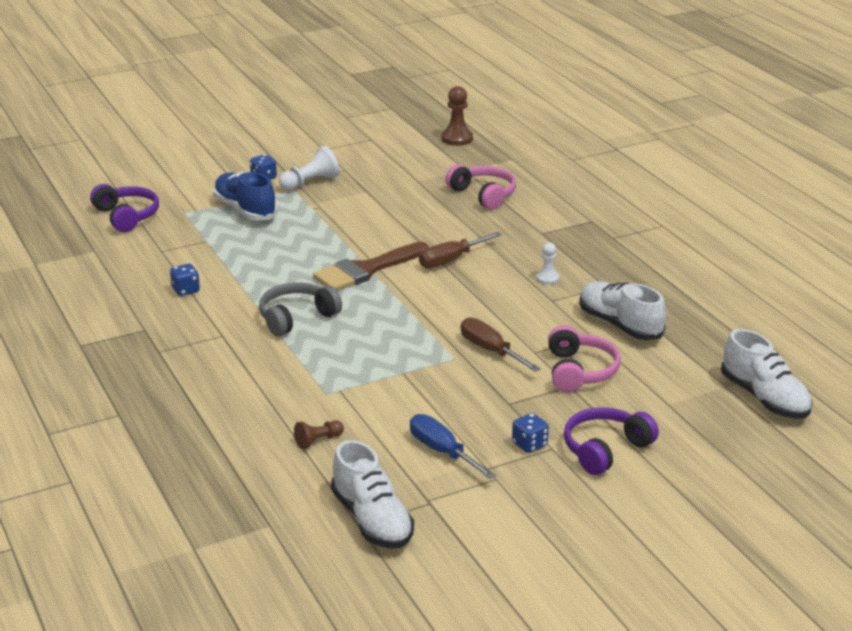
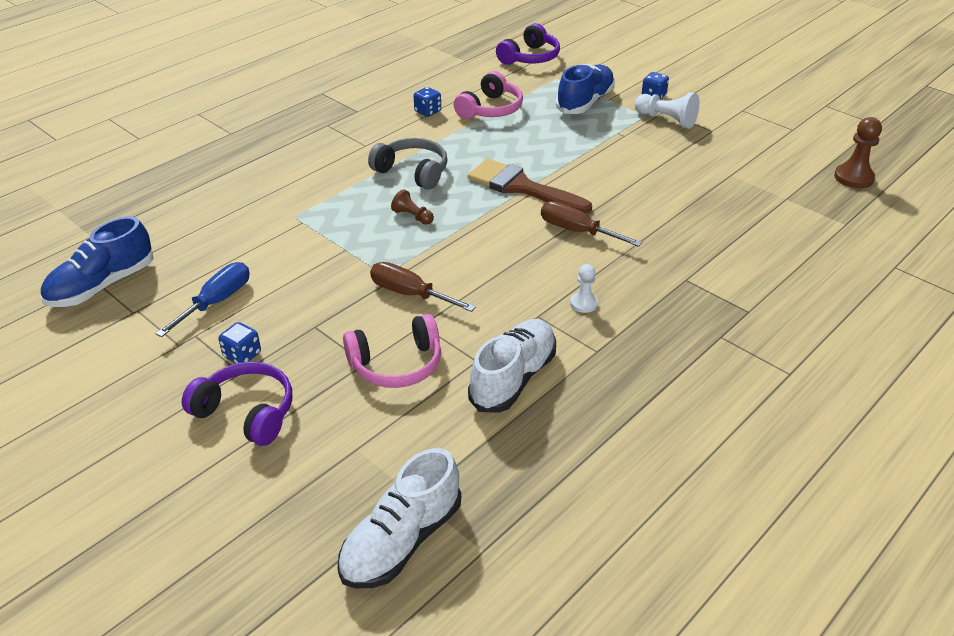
camera: 70 degrees right, 10 degrees up
brown pawn [294,420,344,449] -> brown pawn moved to [391,189,434,225]
white shoe [331,440,414,548] -> blue shoe [41,216,154,307]
pink headphones [446,164,516,210] -> pink headphones moved to [454,71,523,119]
brown screwdriver [461,317,540,372] -> brown screwdriver turned 90 degrees counterclockwise [370,262,476,312]

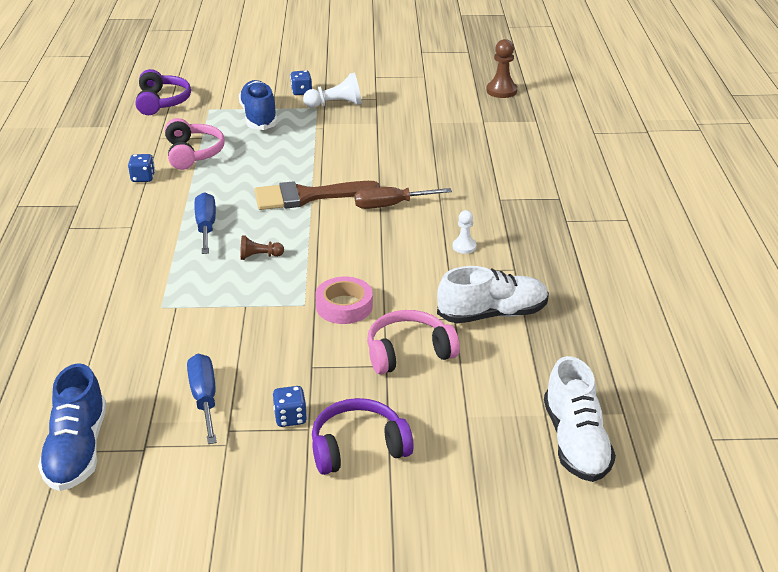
camera: 45 degrees left, 5 degrees down
pink headphones [343,314,441,388] -> pink headphones turned 135 degrees counterclockwise [367,310,460,375]
grey headphones [368,138,447,190] -> blue screwdriver [194,192,216,254]
brown screwdriver [370,262,476,312] -> pink tape [315,277,373,324]
white shoe [468,319,556,413] -> white shoe turned 90 degrees clockwise [437,266,549,323]

